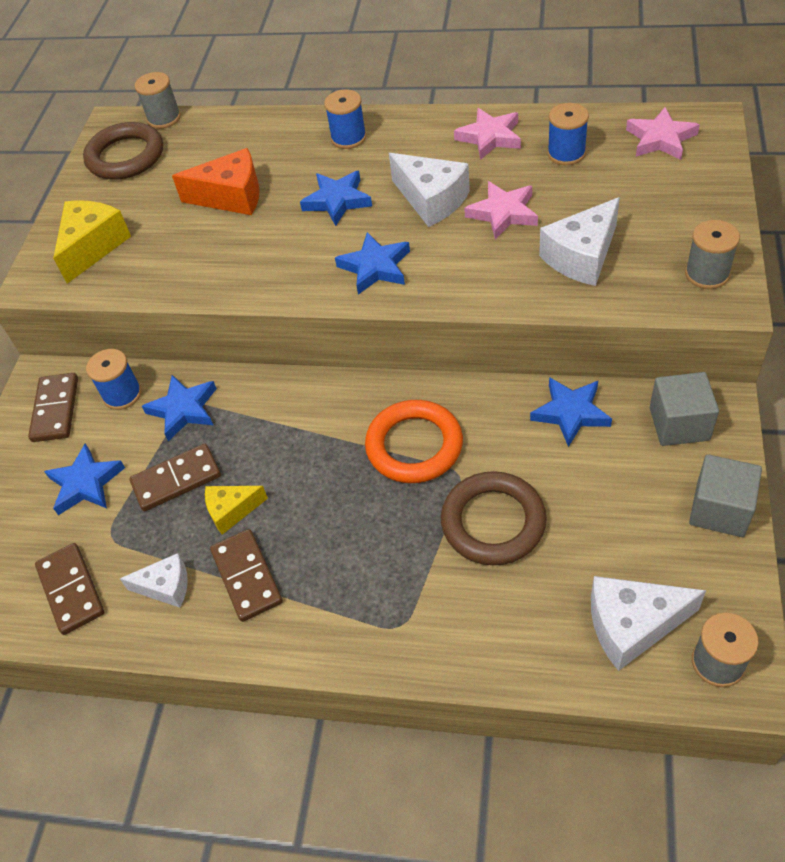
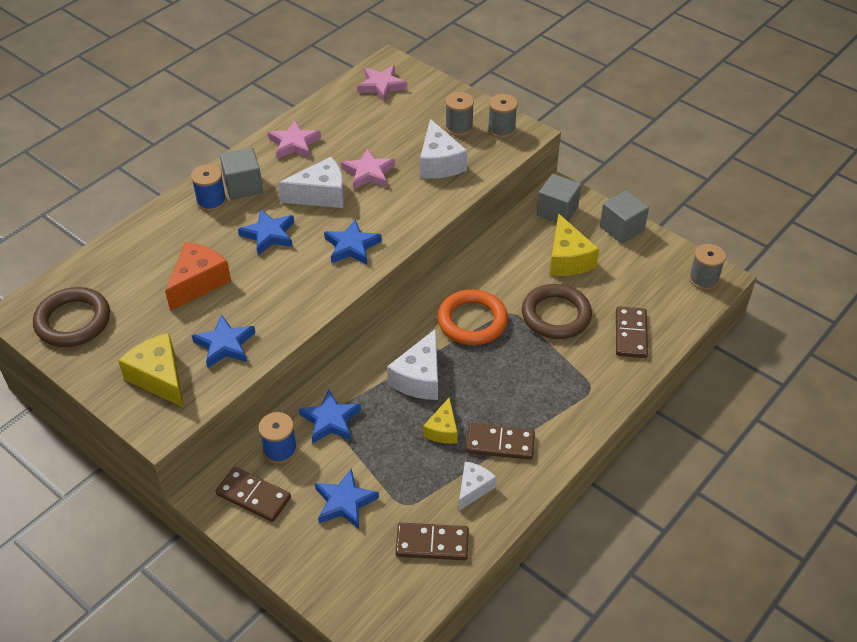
camera: 65 degrees left, 5 degrees down
brown domino [129,444,221,511] -> brown domino moved to [616,306,648,358]
grey spool [135,72,181,129] -> grey spool moved to [445,92,474,136]
blue star [530,377,612,447] -> blue star moved to [192,314,255,368]
blue spool [547,103,589,165] -> none
white cheese [591,576,706,671] -> white cheese moved to [387,329,438,400]
none -> grey cube [220,148,263,200]
none -> yellow cheese [550,213,599,276]

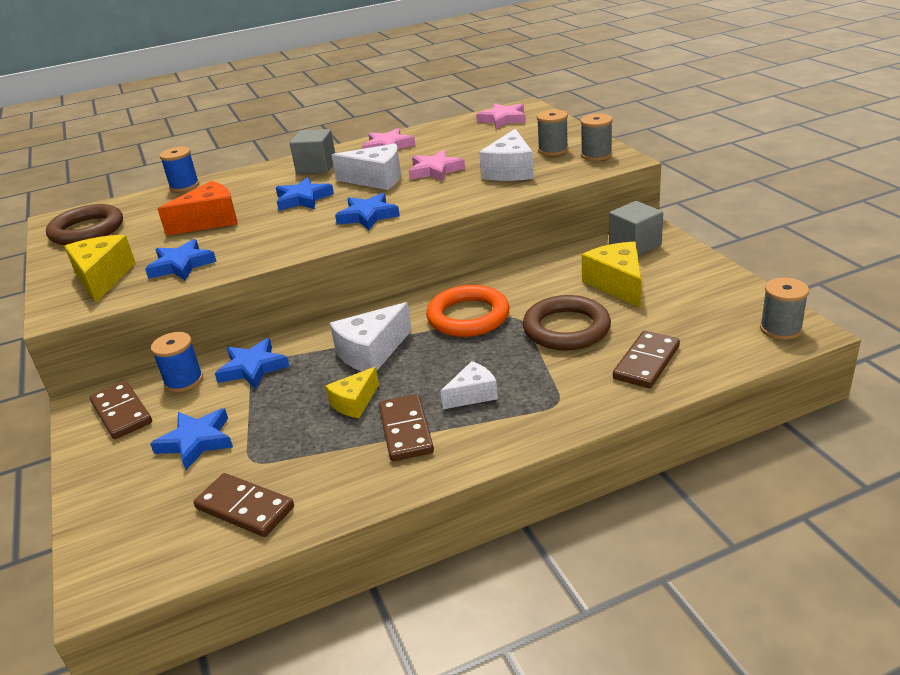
camera: 30 degrees right, 15 degrees down
blue spool [191,164,227,211] -> blue spool moved to [159,147,199,192]
white cheese [459,462,496,511] -> white cheese moved to [440,361,498,409]
brown domino [466,423,535,460] -> brown domino turned 45 degrees clockwise [379,394,434,461]
yellow cheese [550,213,599,276] -> yellow cheese turned 150 degrees clockwise [582,242,641,308]
grey cube [600,190,649,244] -> none

